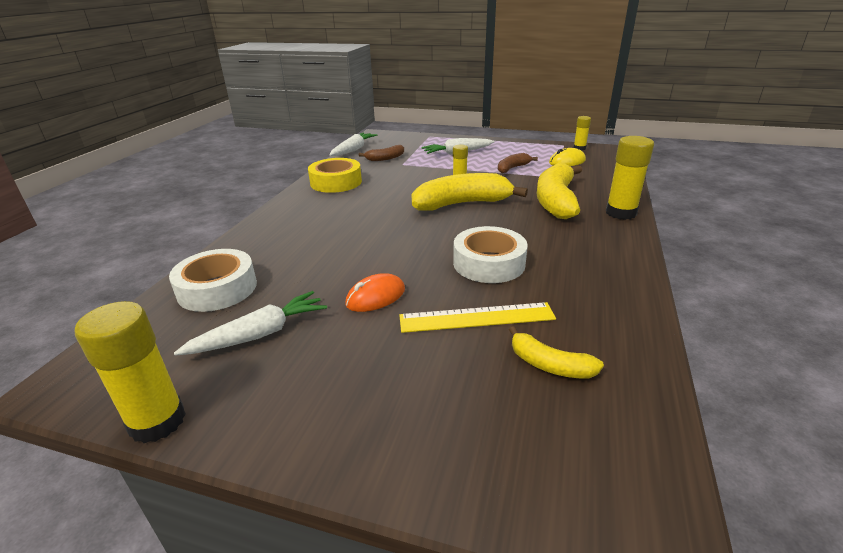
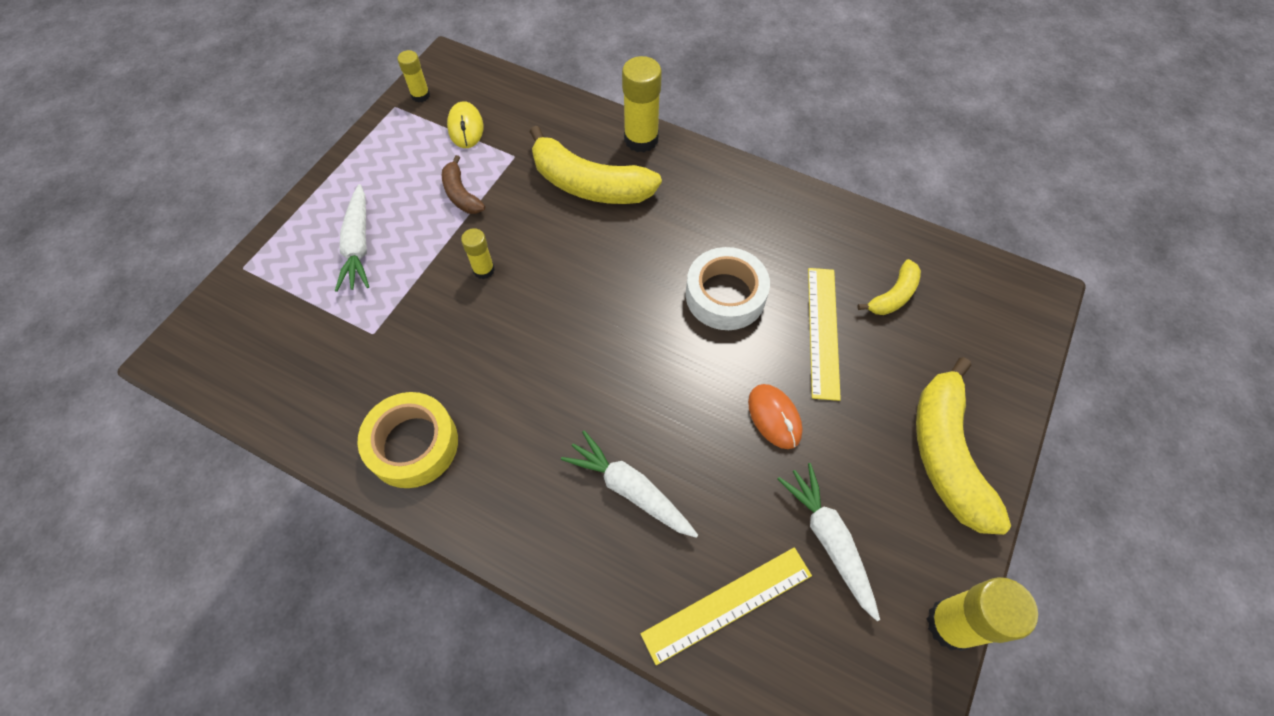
camera: 80 degrees left, 30 degrees up
white tape [169,249,257,312] -> yellow ruler [641,547,812,665]
white carrot [330,133,377,156] -> white carrot moved to [561,431,698,538]
brown banana [359,145,404,161] -> none
yellow banana [411,173,528,211] -> yellow banana moved to [916,357,1011,535]

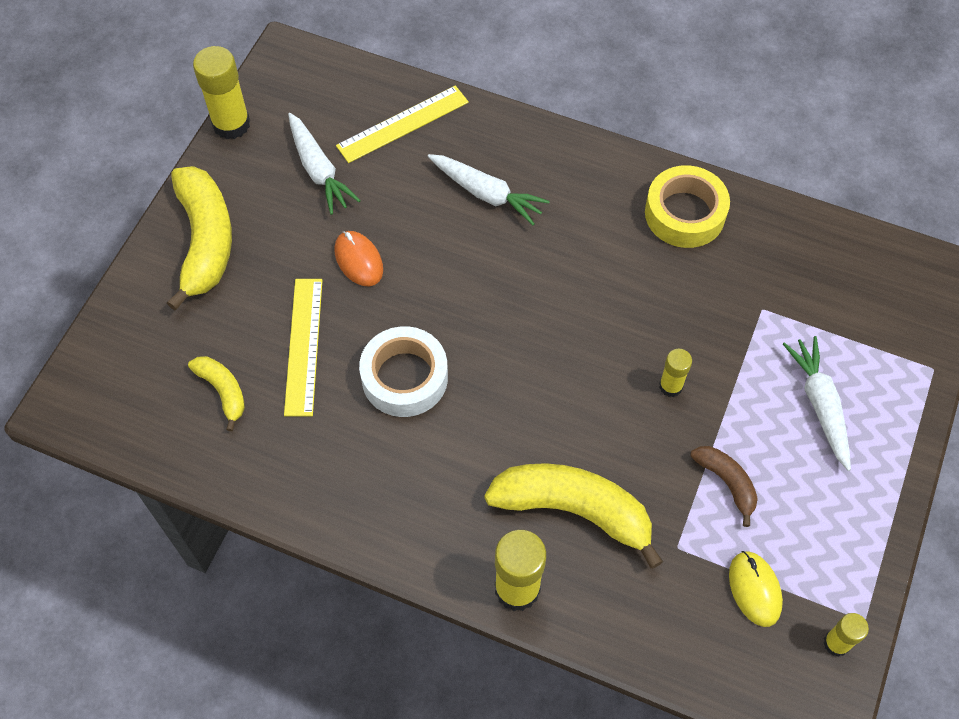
camera: 175 degrees right, 0 degrees up
yellow banana [857,259,921,315] -> yellow banana turned 105 degrees clockwise [188,356,245,431]

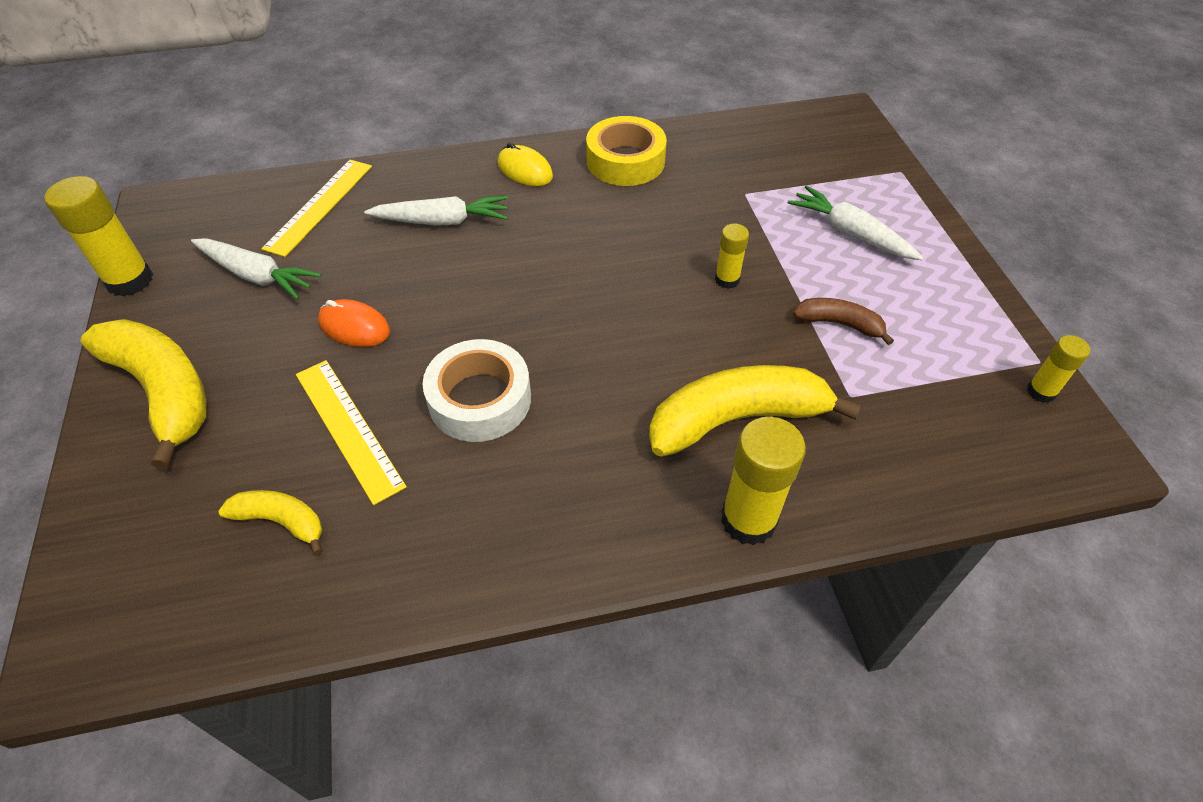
camera: 35 degrees left, 10 degrees down
yellow mouse [729,551,783,627] -> yellow mouse moved to [497,142,553,186]

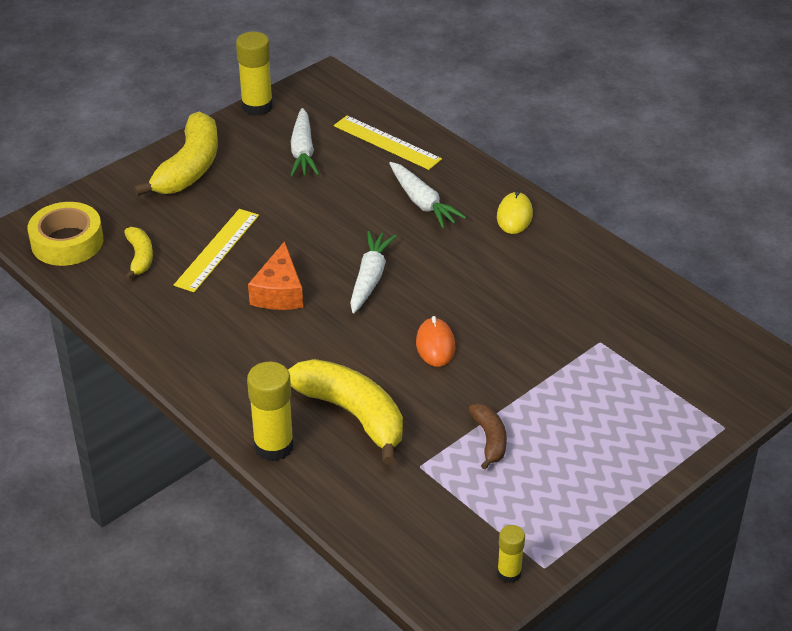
camera: 60 degrees right, 10 degrees down
yellow ruler [261,160,372,257] -> yellow ruler turned 45 degrees clockwise [334,116,442,170]
orange mouse [318,299,390,347] -> orange mouse moved to [416,316,456,367]
white tape [422,339,531,442] -> orange cheese [248,241,303,310]
yellow tape [586,116,667,186] -> yellow tape moved to [28,202,103,266]
yellow glue stick [715,224,749,289] -> none
white carrot [788,185,923,260] -> white carrot moved to [350,231,397,313]

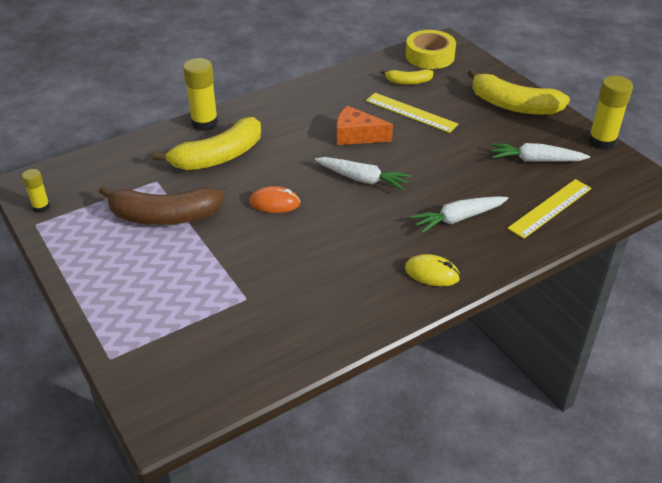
camera: 100 degrees right, 0 degrees up
brown banana [469,404,507,469] -> brown banana [99,186,224,225], size x1.94

